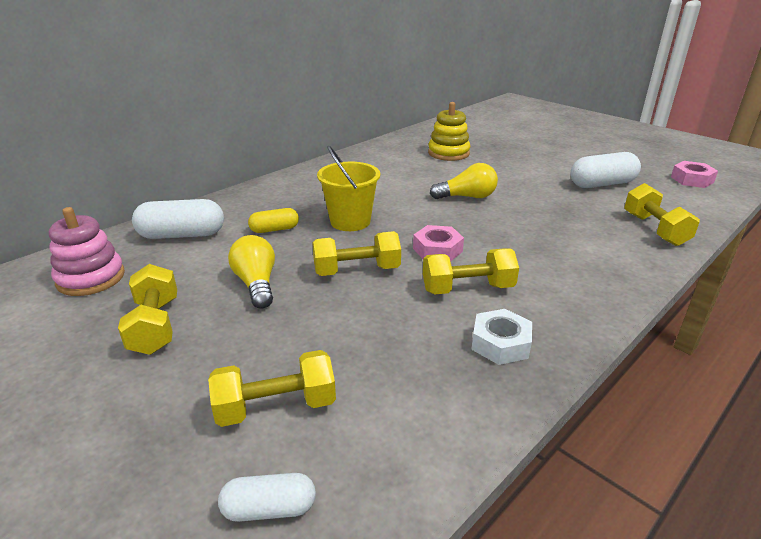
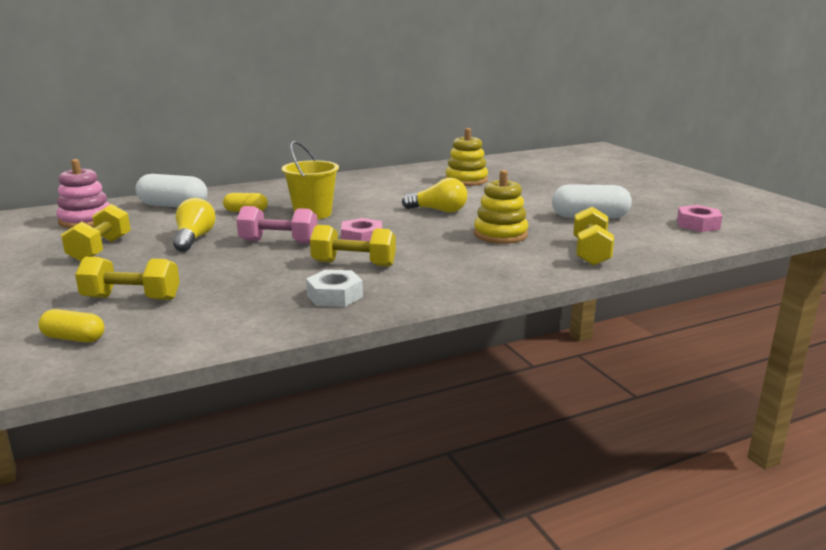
camera: 20 degrees right, 10 degrees down
white capsule [218,473,316,522] -> yellow capsule [38,309,105,342]
yellow dumbbell [312,231,401,276] -> pink dumbbell [237,206,317,244]
none -> yellow stacking toy [474,170,528,244]

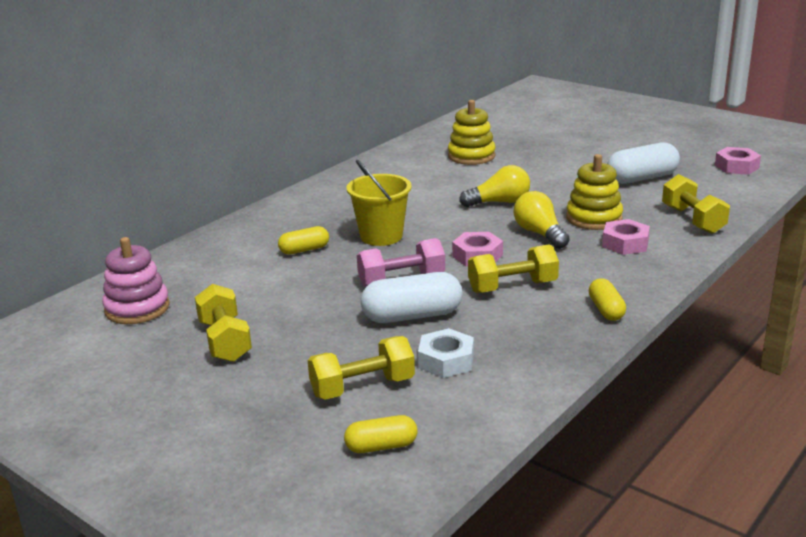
camera: 25 degrees left, 5 degrees up
white capsule [136,174,208,207] -> white capsule moved to [361,272,462,323]
yellow light bulb [173,198,216,252] -> yellow light bulb moved to [514,191,570,249]
white nut [306,270,363,307] -> white nut moved to [418,328,474,378]
none -> yellow capsule [589,278,626,321]
none -> pink nut [602,219,650,255]

